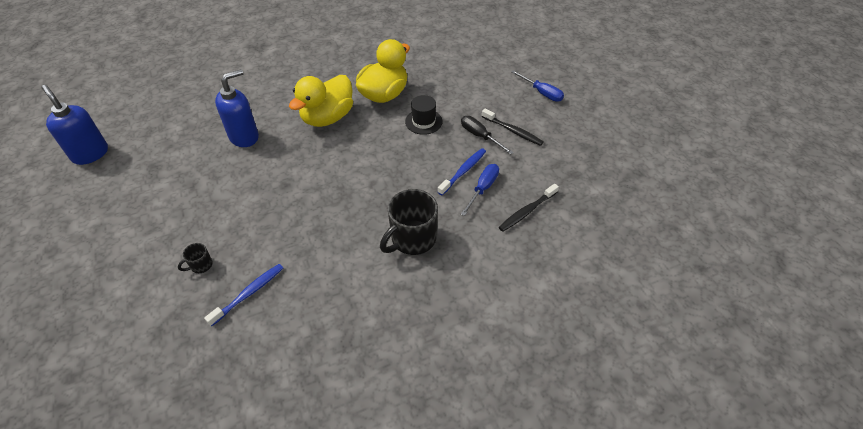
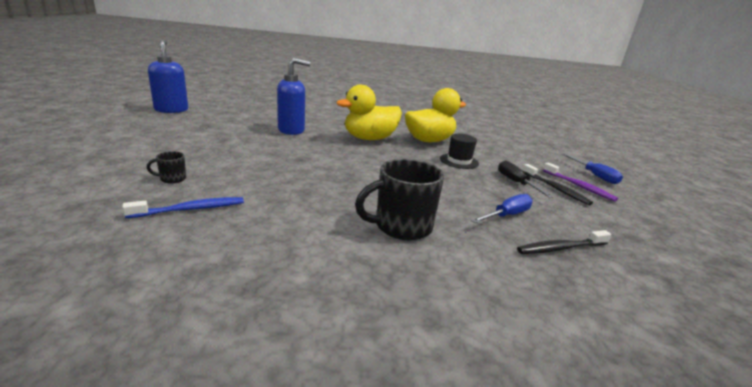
camera: 20 degrees right, 25 degrees down
blue toothbrush [438,148,486,195] -> none
none -> purple toothbrush [543,163,618,202]

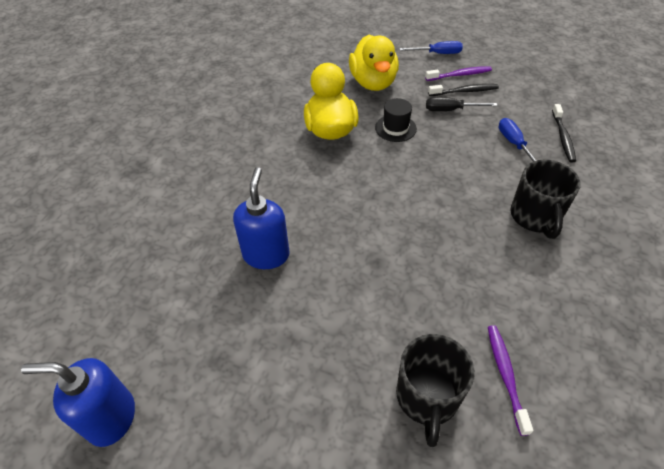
camera: 65 degrees left, 25 degrees up
blue toothbrush [122,197,244,218] -> purple toothbrush [488,325,533,436]
black mug [146,151,186,184] -> black mug [396,334,475,447], size x2.18
yellow duck [336,85,402,140] -> yellow duck moved to [349,35,399,91]

